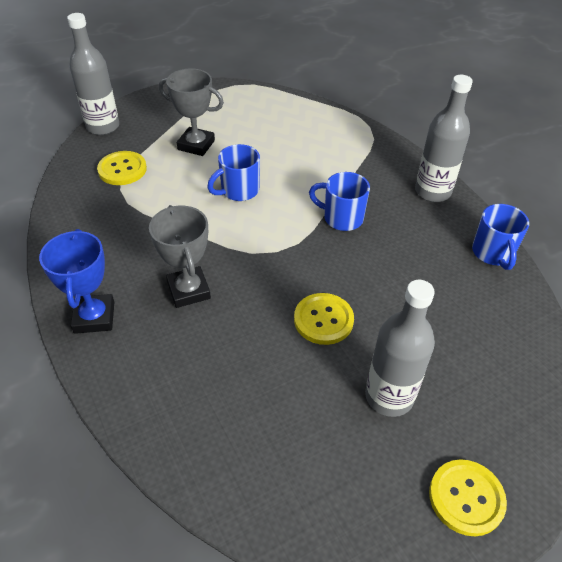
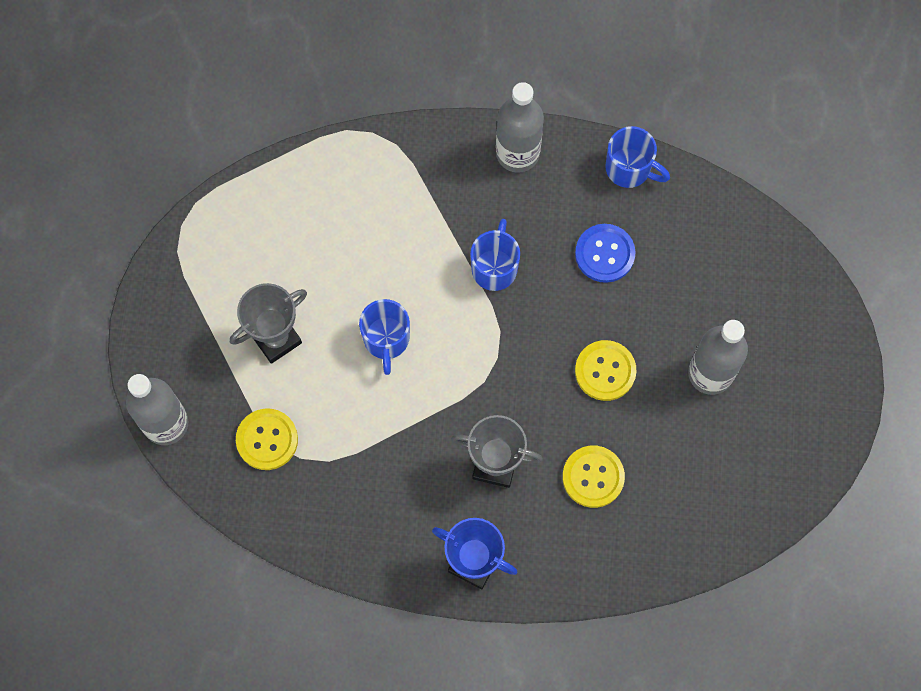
camera: 55 degrees left, 25 degrees up
blue mug [309,172,370,231] -> blue mug turned 135 degrees clockwise [470,219,520,291]
yellow button [429,459,507,536] -> yellow button moved to [562,446,625,508]
none -> blue button [575,224,636,283]

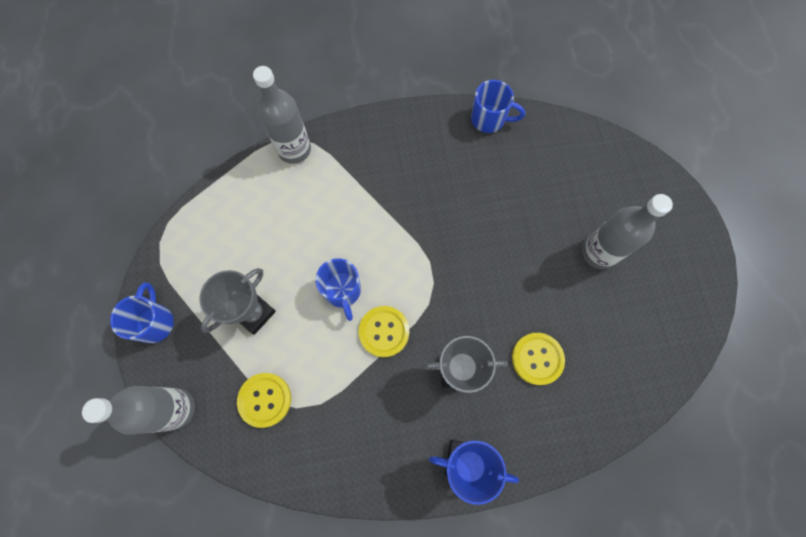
camera: 15 degrees left, 0 degrees up
blue mug [470,219,520,291] -> blue mug moved to [110,283,174,343]
grey bottle [496,82,544,173] -> grey bottle moved to [253,66,311,164]
blue button [575,224,636,283] -> none
yellow button [575,340,636,401] -> yellow button moved to [359,306,409,357]

